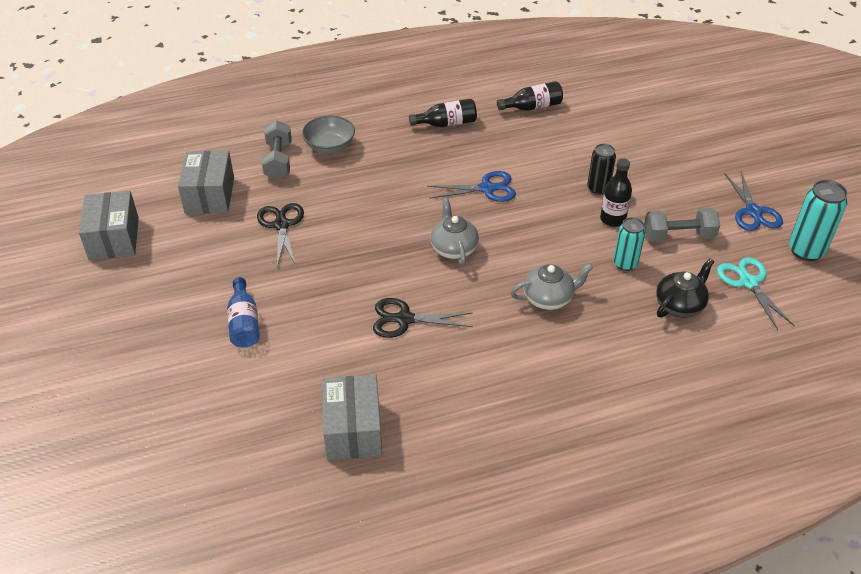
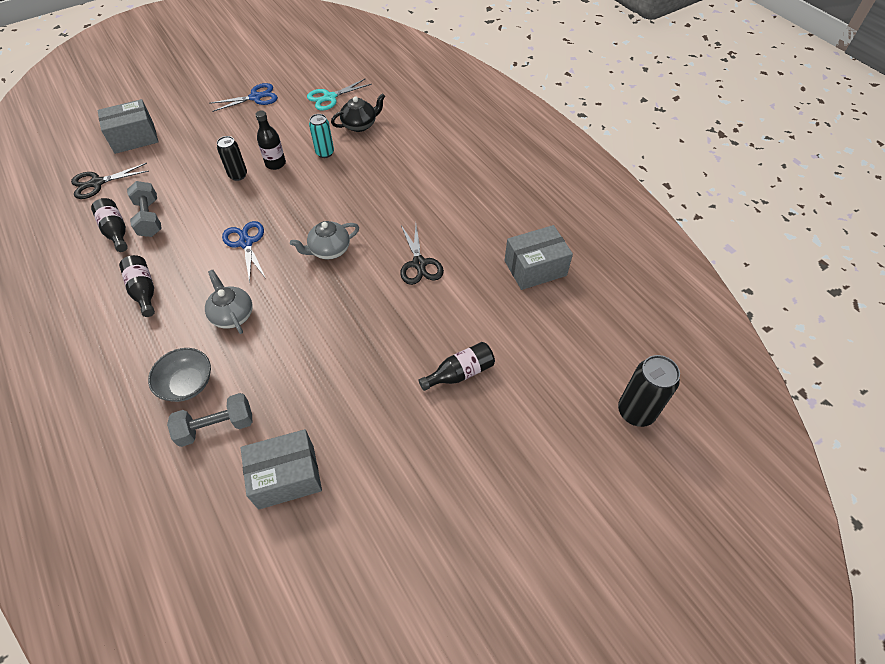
camera: 105 degrees left, 10 degrees up
grey box [79,191,139,260] -> grey box moved to [97,99,158,154]
blue bottle [227,277,260,348] -> black bottle [419,342,495,391]
black scissors [257,203,304,267] -> black scissors moved to [71,163,149,199]
grey teapot [511,263,593,310] -> grey teapot moved to [205,270,253,334]
grey dumbbell [644,208,720,242] -> grey dumbbell moved to [127,181,162,237]
black teapot [656,258,714,318] -> black teapot turned 120 degrees clockwise [331,93,385,132]
turquoise can [789,180,848,261] -> none
none -> black can [618,355,680,427]

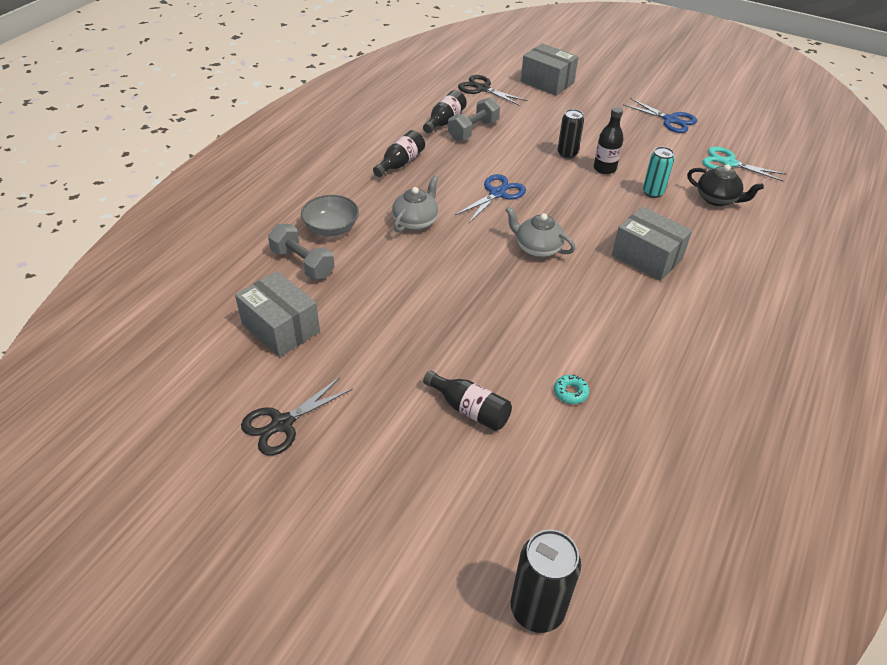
camera: 60 degrees right, 10 degrees down
black scissors [400,225,444,285] -> black scissors moved to [241,377,353,455]
grey box [504,225,573,290] -> grey box moved to [612,206,692,281]
none -> turquoise donut [554,375,589,404]

